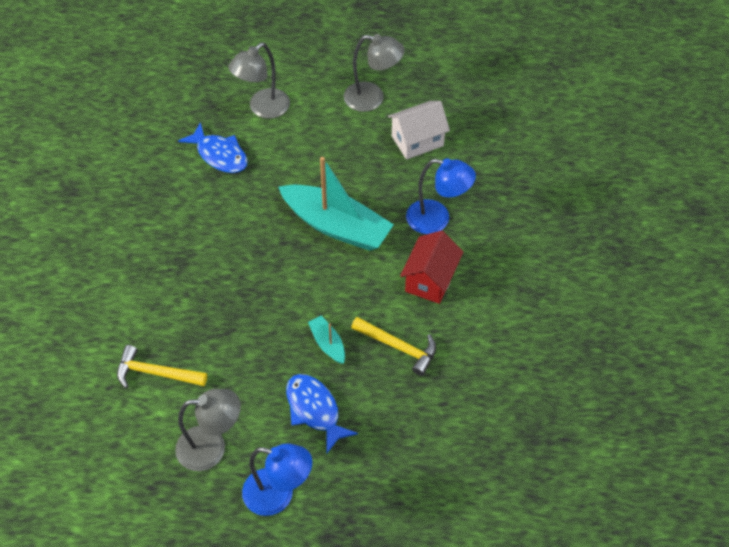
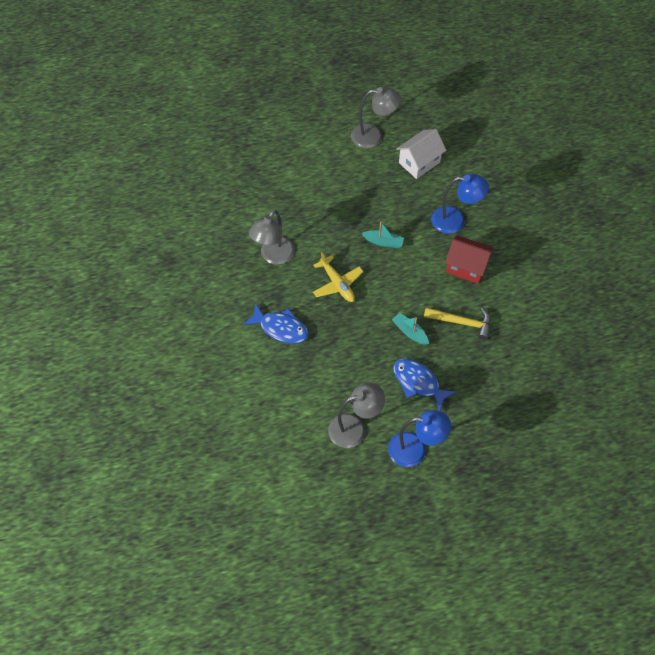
camera: 15 degrees left, 5 degrees up
yellow hammer [117,345,207,388] -> none
blue fish [178,122,248,173] -> blue fish moved to [243,303,308,344]
grey lamp [228,43,290,119] -> grey lamp moved to [249,210,295,265]
turquoise boat [278,157,394,251] -> turquoise boat [361,222,404,248], size x0.45
red house [400,230,463,304] -> red house turned 75 degrees counterclockwise [445,235,494,284]
none -> yellow plane [313,252,363,302]

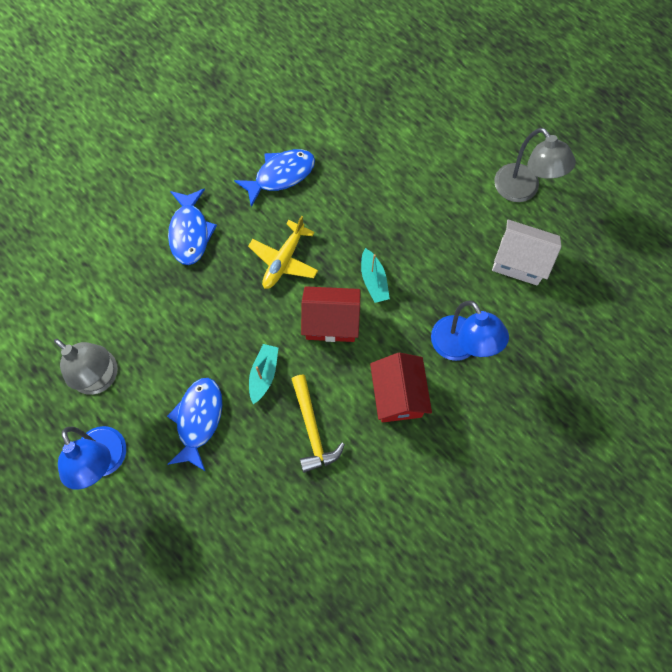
camera: 60 degrees right, 10 degrees up
grey lamp [249,210,295,265] -> blue fish [234,149,315,207]
none -> red house [301,286,360,342]

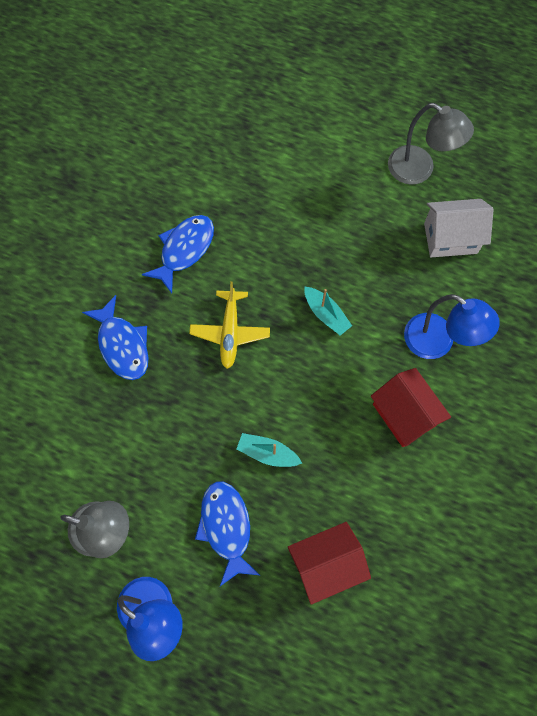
camera: 25 degrees left, 0 degrees up
turquoise boat [249,344,278,404] -> turquoise boat turned 60 degrees counterclockwise [237,433,302,467]
yellow hammer [292,375,345,473] -> none
red house [301,286,360,342] -> red house moved to [288,522,371,605]

